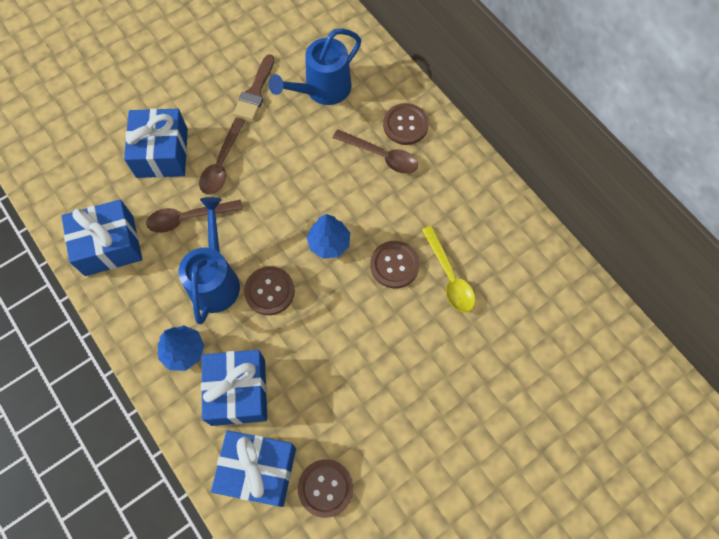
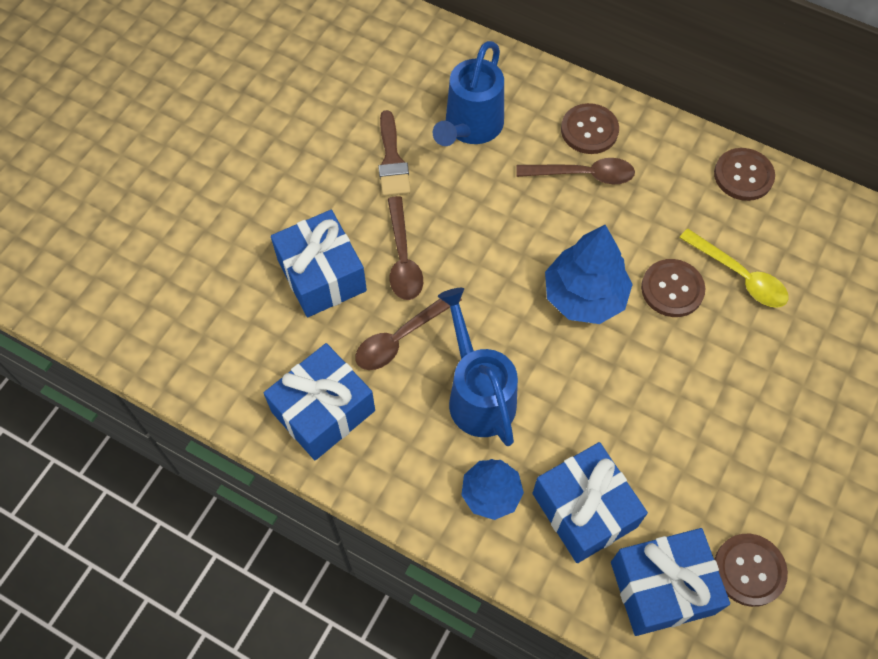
camera: 25 degrees left, 5 degrees down
brown button [244,266,295,315] -> brown button moved to [714,148,775,201]
blue tree [307,214,350,259] -> blue tree [545,225,633,324], size x1.54

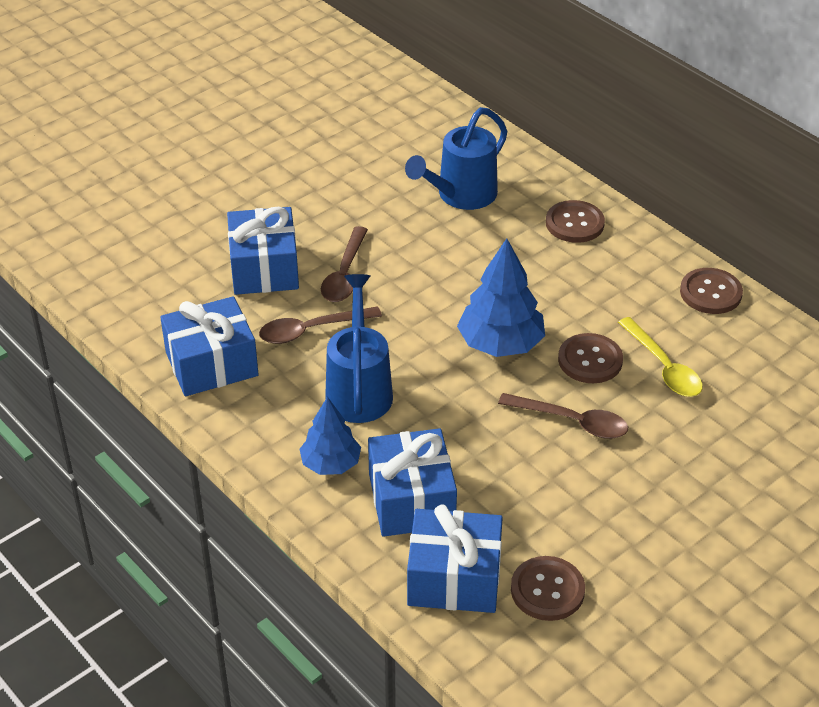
camera: 20 degrees right, 20 degrees down
brown brush [378,110,411,196] -> none
brown spoon [516,158,635,184] -> brown spoon moved to [498,393,628,439]

